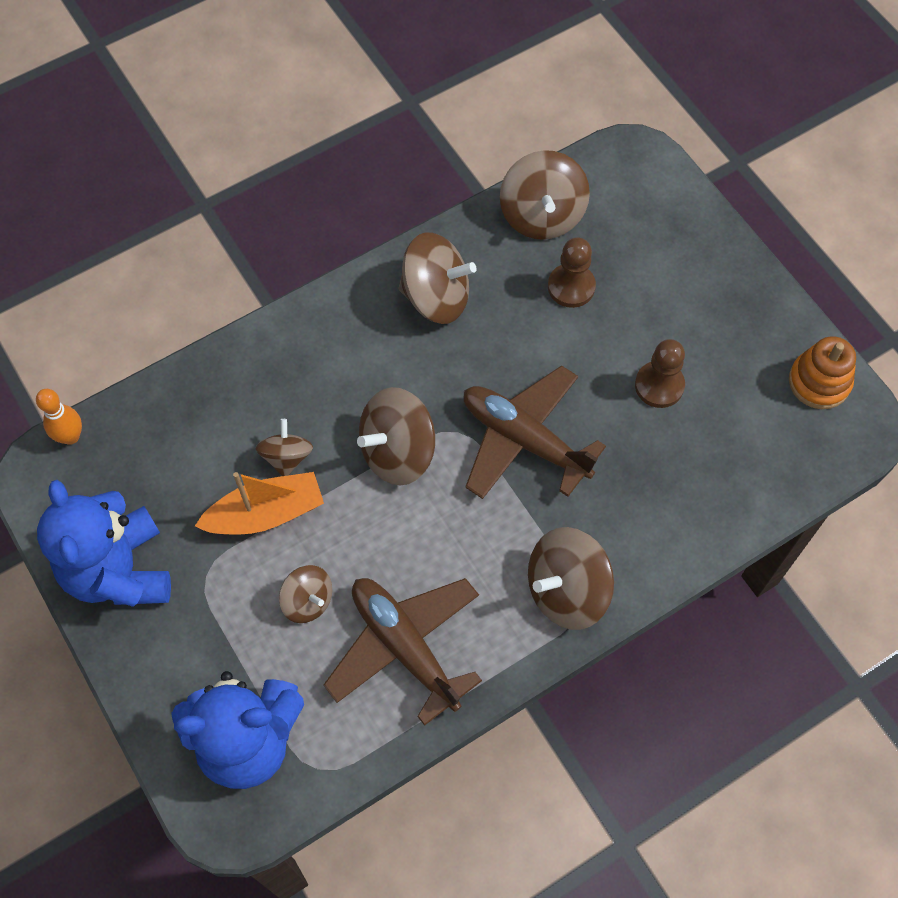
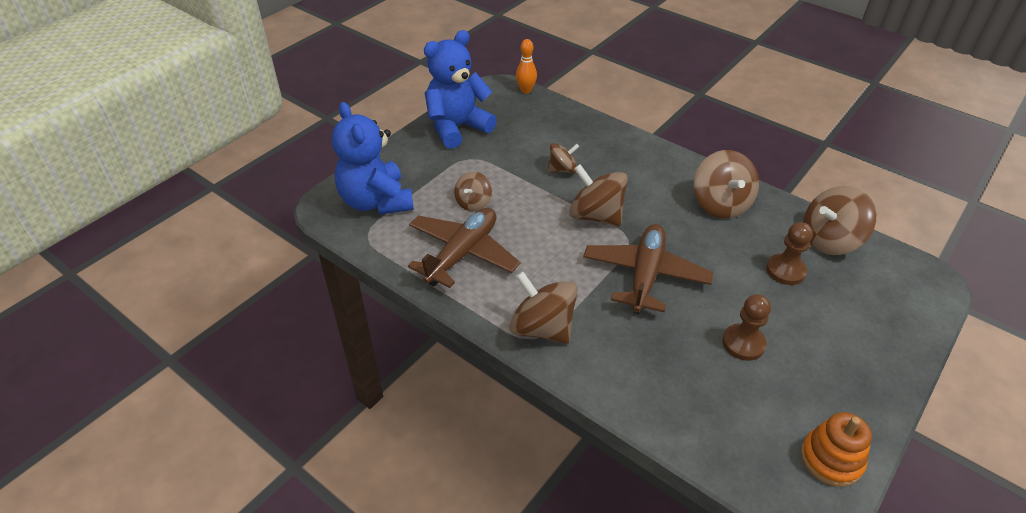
camera: 70 degrees right, 20 degrees down
orange boat [195,472,324,535] -> none

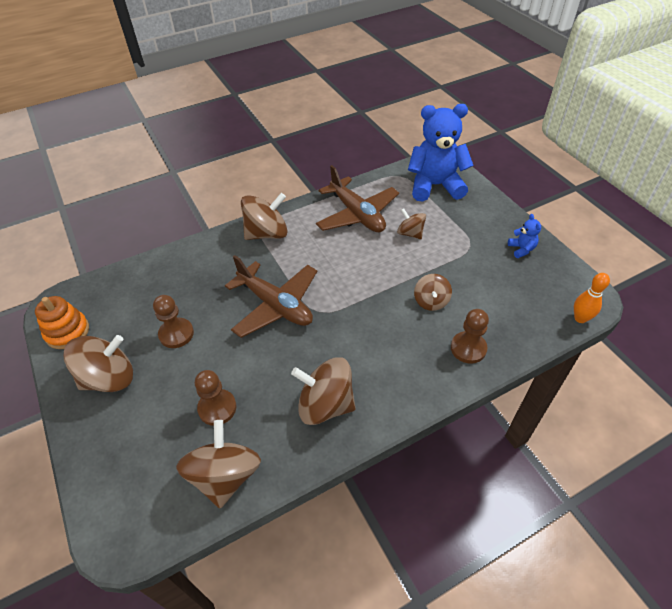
camera: 115 degrees right, 5 degrees up
blue teddy bear [424,30,497,149] -> blue teddy bear [508,214,541,258], size x0.42
brown spinning top [569,164,628,226] -> brown spinning top moved to [63,335,133,392]
none -> brown pawn [451,309,489,364]

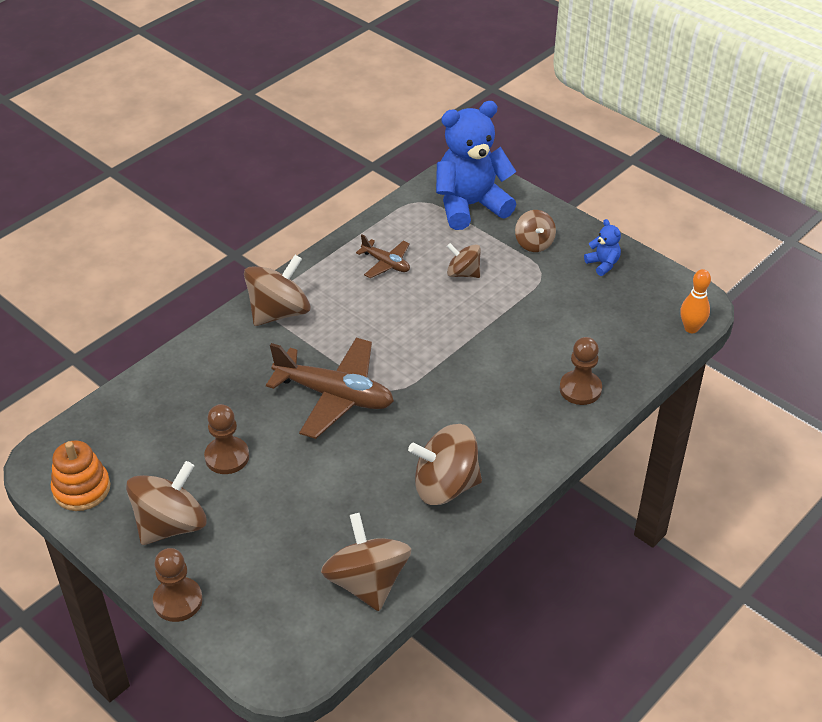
camera: 20 degrees left, 5 degrees down
brown pawn [195,370,236,426] -> brown pawn moved to [153,548,203,622]
brown plane [316,165,399,233] -> brown plane [356,234,410,278], size x0.51
brown spinning top [414,274,452,311] -> brown spinning top moved to [515,210,556,252]

